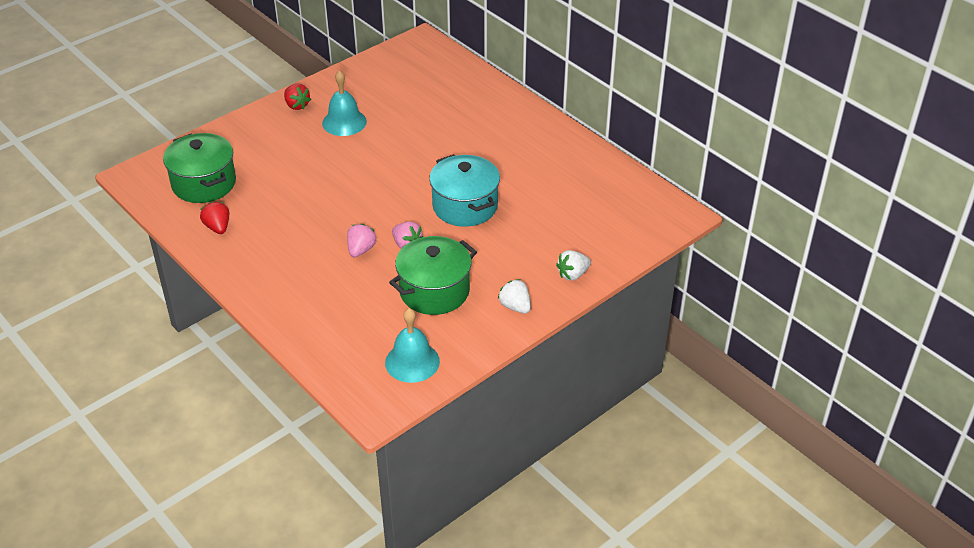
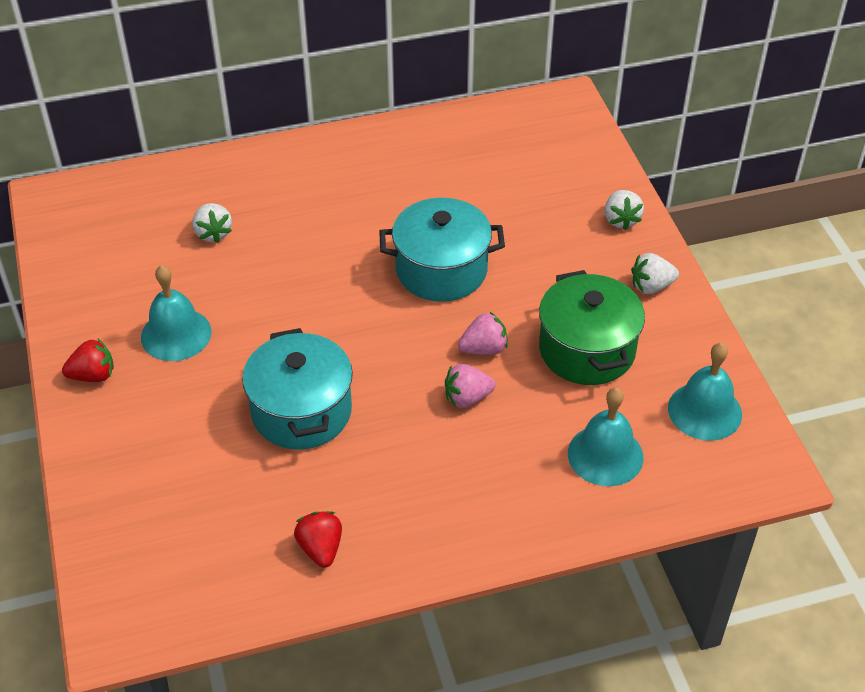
camera: 65 degrees left, 5 degrees up
green pot [163,133,236,203] -> none
red strawberry [200,202,229,234] -> red strawberry turned 75 degrees clockwise [294,511,342,568]
pink strawberry [347,224,376,258] -> pink strawberry turned 60 degrees counterclockwise [445,364,495,408]
none -> white strawberry [192,203,232,243]
none -> turquoise pot [242,328,353,450]
none -> turquoise bell [568,388,644,487]

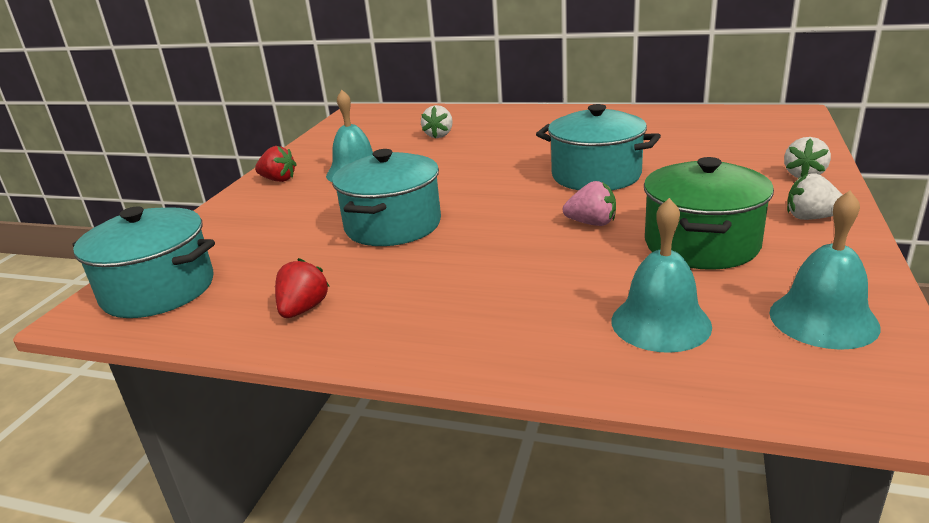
camera: 35 degrees right, 20 degrees down
pink strawberry [445,364,495,408] -> none
none -> turquoise pot [72,207,215,318]

